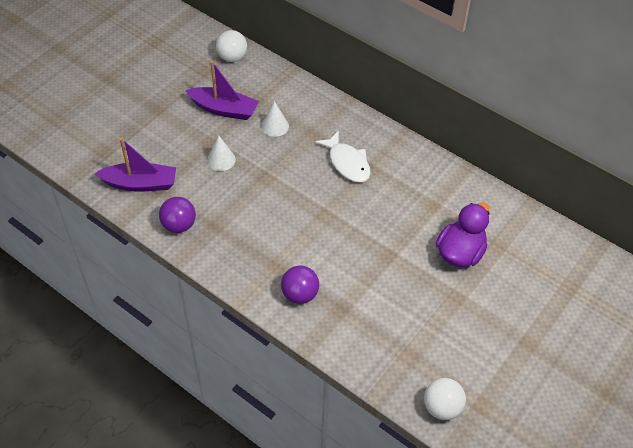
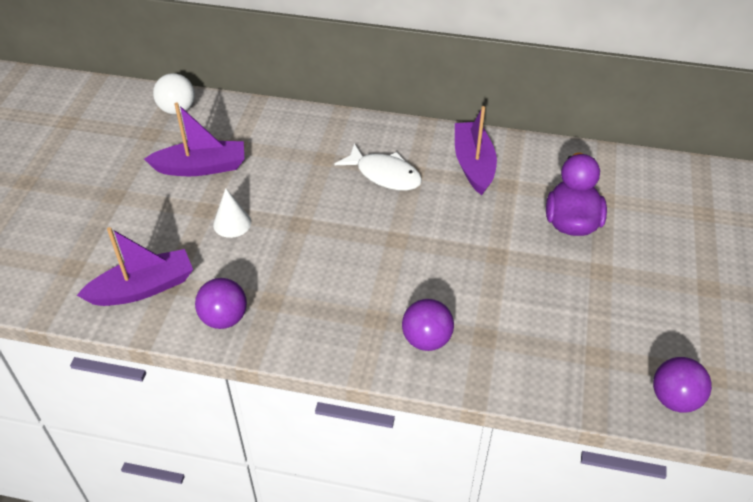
camera: 25 degrees left, 5 degrees down
white cone [261,101,289,137] -> none
white ball [424,378,466,420] -> purple ball [653,357,712,413]
none -> purple boat [455,106,497,195]

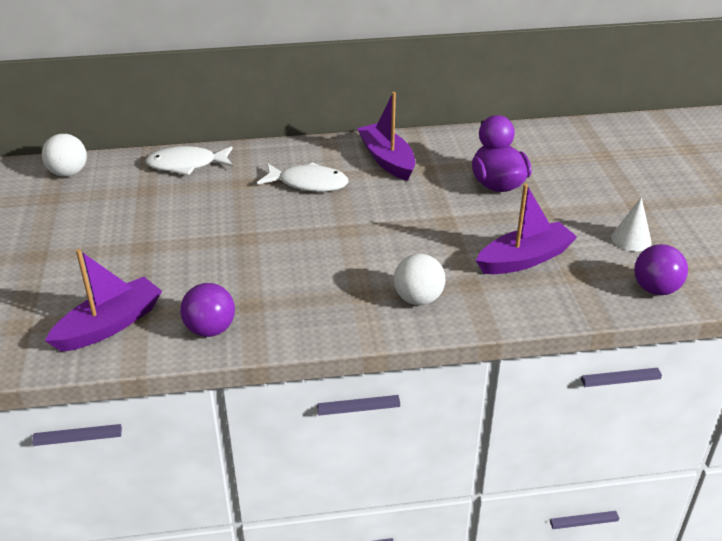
camera: 20 degrees left, 10 degrees down
purple boat [144,103,244,176] -> purple boat moved to [476,183,577,274]
white cone [213,188,251,238] -> white cone moved to [611,197,652,252]
purple ball [402,299,454,351] -> white ball [394,254,445,305]
none -> white fish [145,146,233,176]

